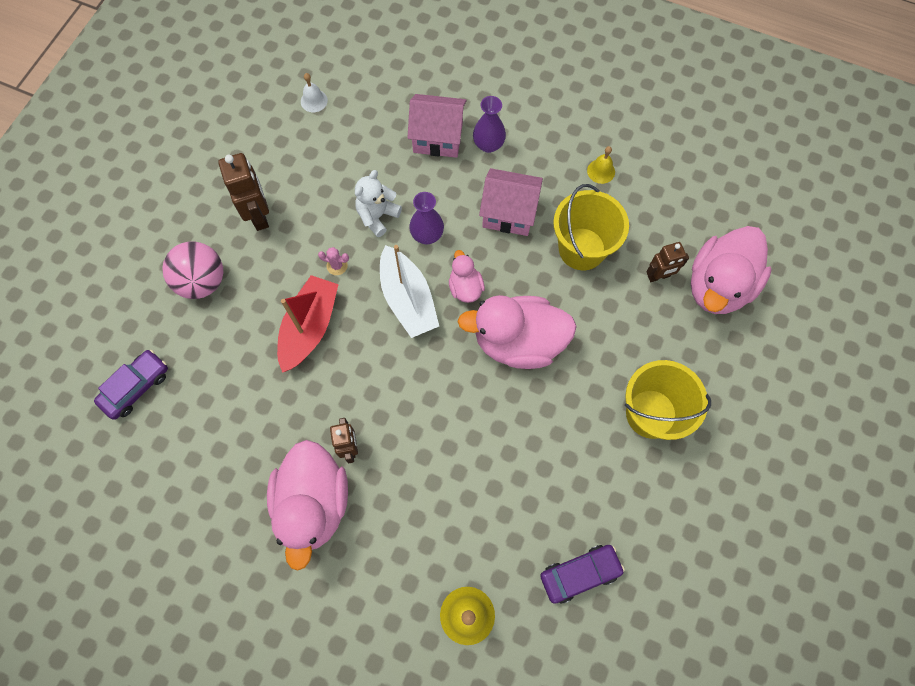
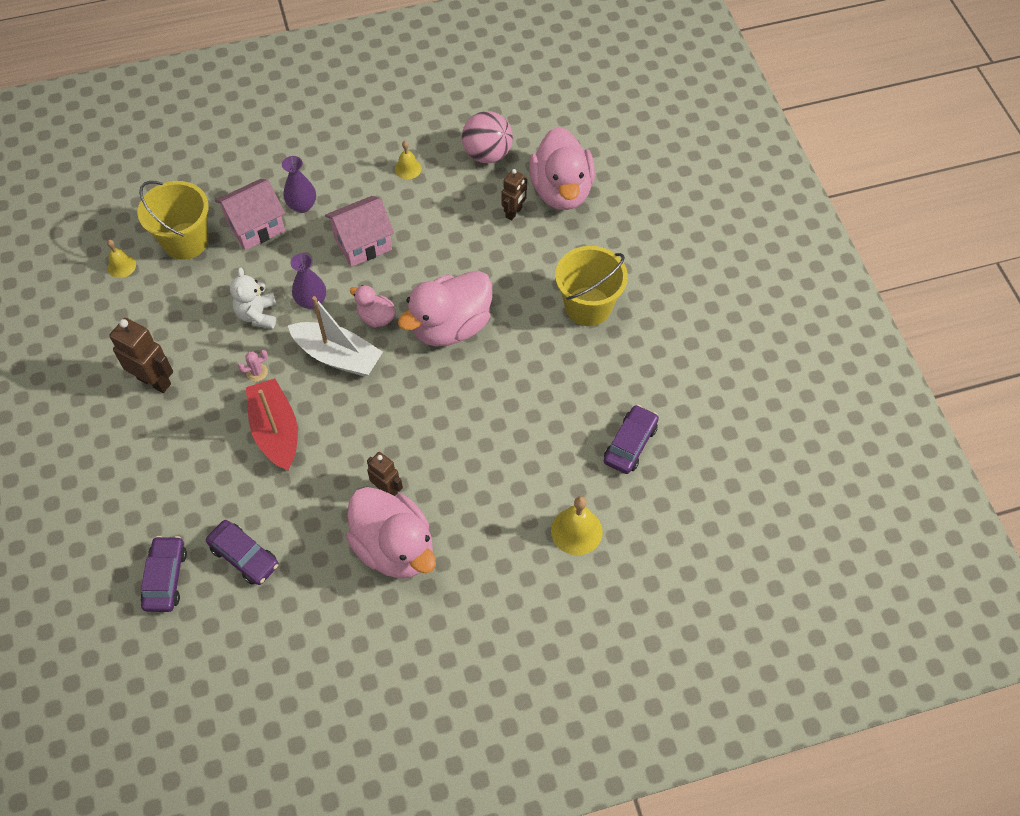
camera: 40 degrees left, 10 degrees down
pink ball [162,242,224,299] -> pink ball moved to [462,111,513,163]
white bell [301,73,328,112] -> yellow bell [107,240,136,278]
yellow bucket [553,184,629,270] -> yellow bucket moved to [137,181,209,260]
none -> purple car [206,520,279,585]

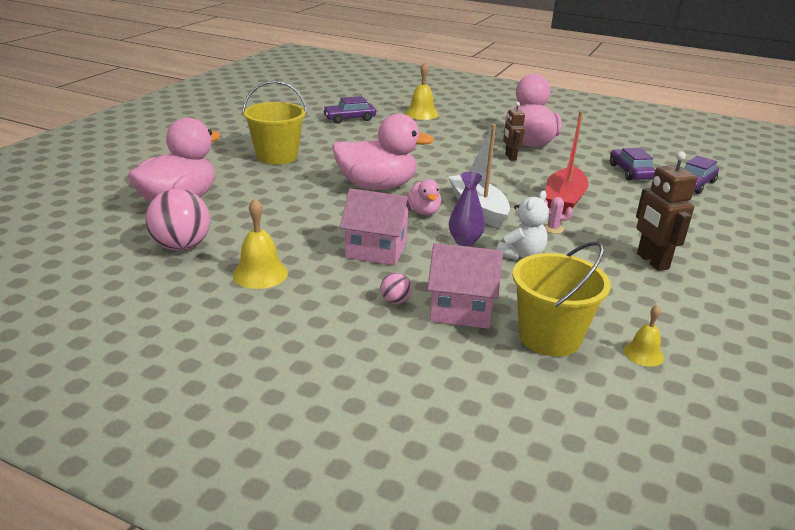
camera: 140 degrees left, 30 degrees down
purple vase [282,156,316,213] -> pink ball [380,272,412,304]
yellow bell [395,141,422,180] -> yellow bell [232,198,288,289], size x1.60
brown robot [501,169,527,221] -> none

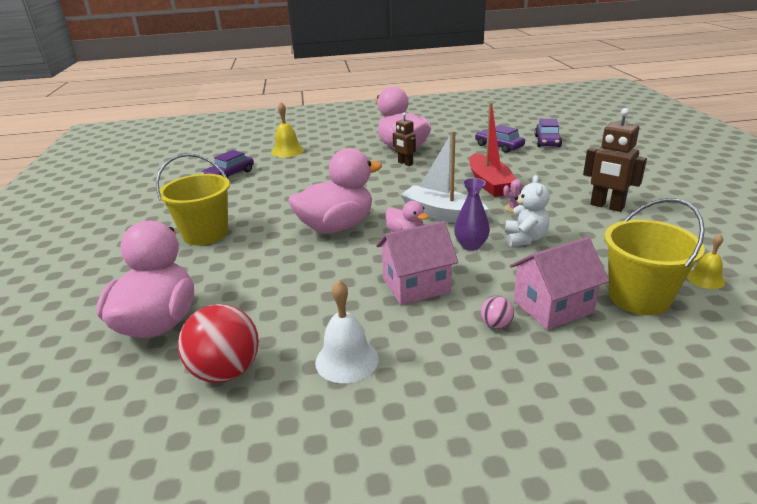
camera: 30 degrees left, 0 degrees up
pink ball [146,189,210,251] -> red ball [178,304,259,383]
yellow bell [232,198,288,289] -> white bell [315,280,379,383]

